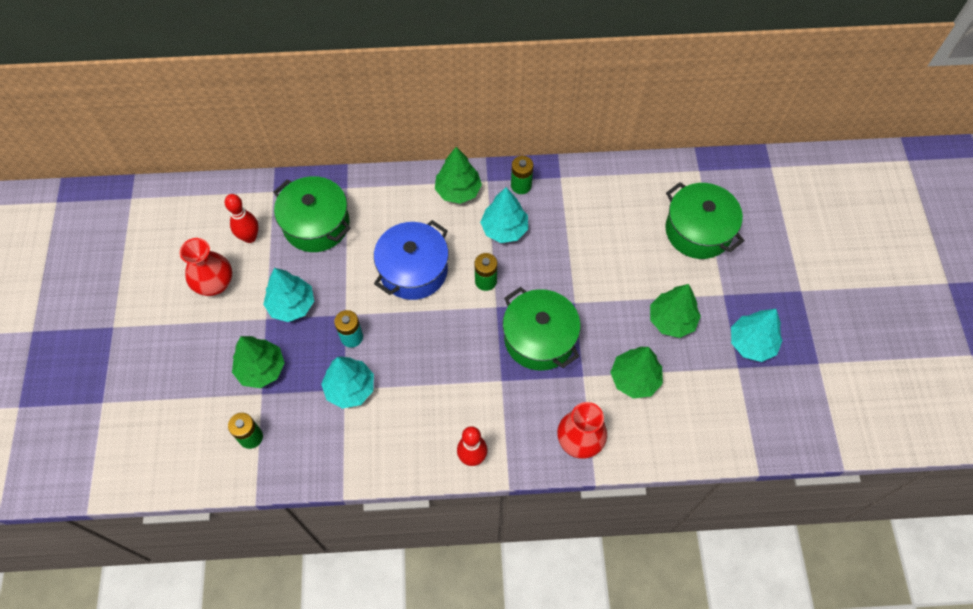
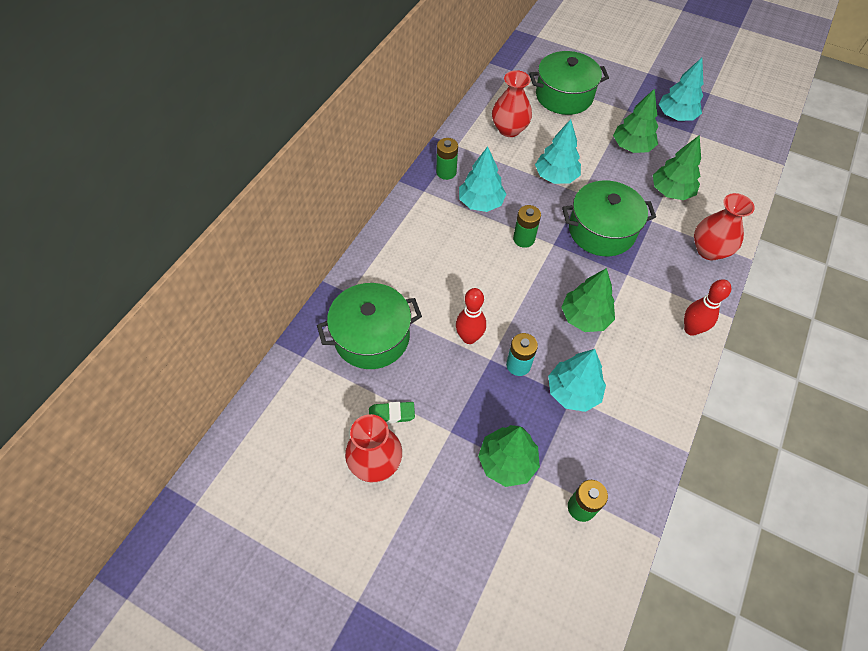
camera: 60 degrees left, 5 degrees down
red bowling pin [225,194,258,243] -> red bowling pin moved to [456,288,486,344]
turquoise tree [263,268,314,322] -> turquoise tree moved to [535,119,581,184]
blue pot [374,220,449,300] -> none
green tree [435,147,482,204] -> green tree moved to [561,268,615,332]
none -> green eraser [369,402,415,424]
none -> red vase [492,70,532,137]

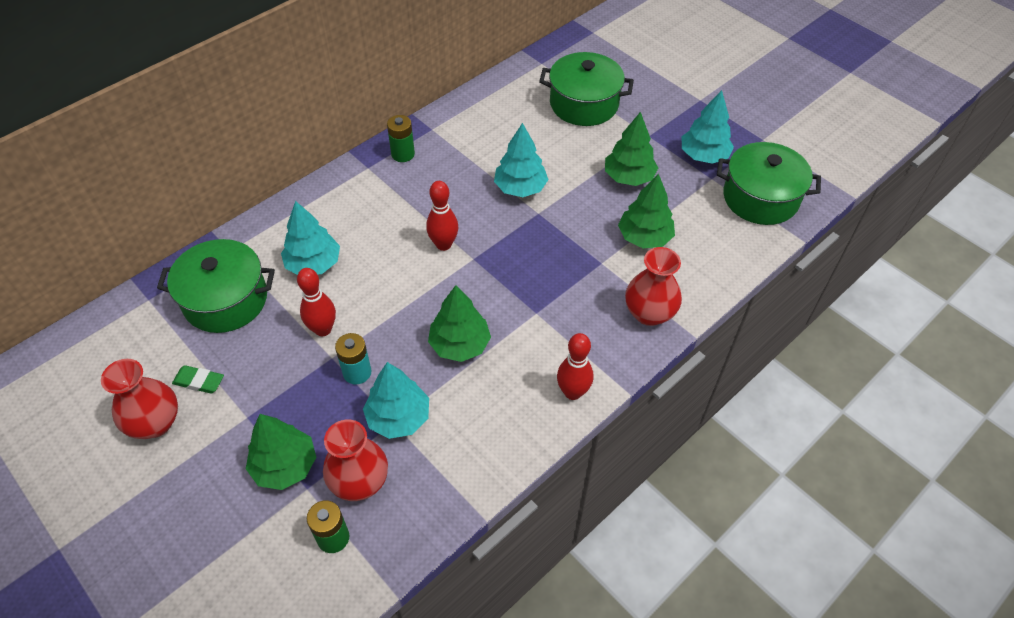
camera: 20 degrees right, 5 degrees down
turquoise tree [459,146,506,212] -> turquoise tree moved to [281,201,340,275]
red vase [492,70,532,137] -> red vase moved to [323,419,388,501]
green battery [513,205,541,248] -> red bowling pin [426,181,458,251]
green pot [562,181,656,256] -> green pot moved to [717,142,821,225]

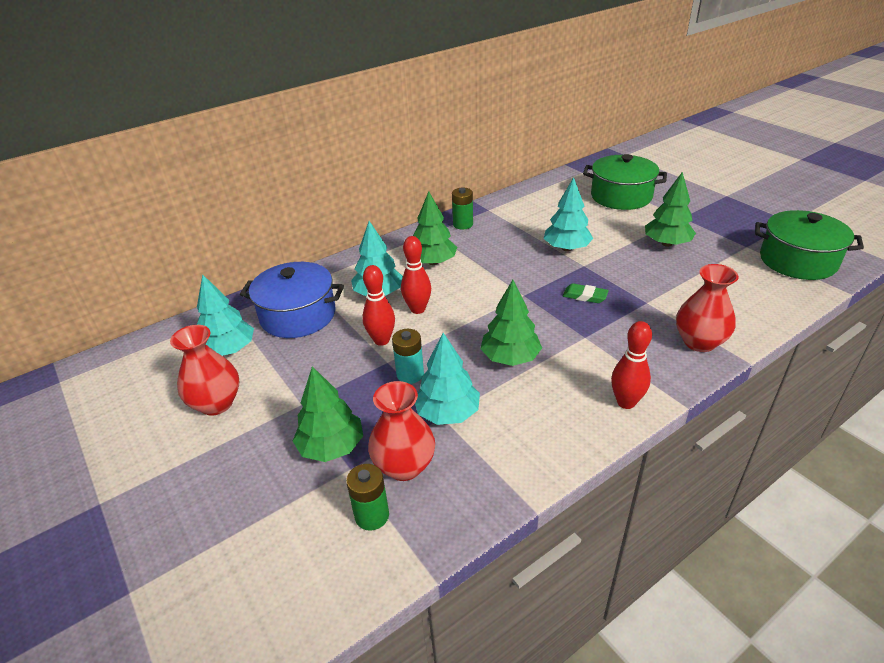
camera: 10 degrees right, 15 degrees down
green pot [157,239,275,333] -> blue pot [240,262,344,338]
green eraser [172,365,224,394] -> green eraser moved to [563,283,609,303]
red bowling pin [426,181,458,251] -> red bowling pin moved to [401,236,431,314]
green tree [618,173,675,248] -> green tree moved to [413,191,457,265]
turquoise tree [682,90,734,164] -> turquoise tree moved to [197,274,254,356]

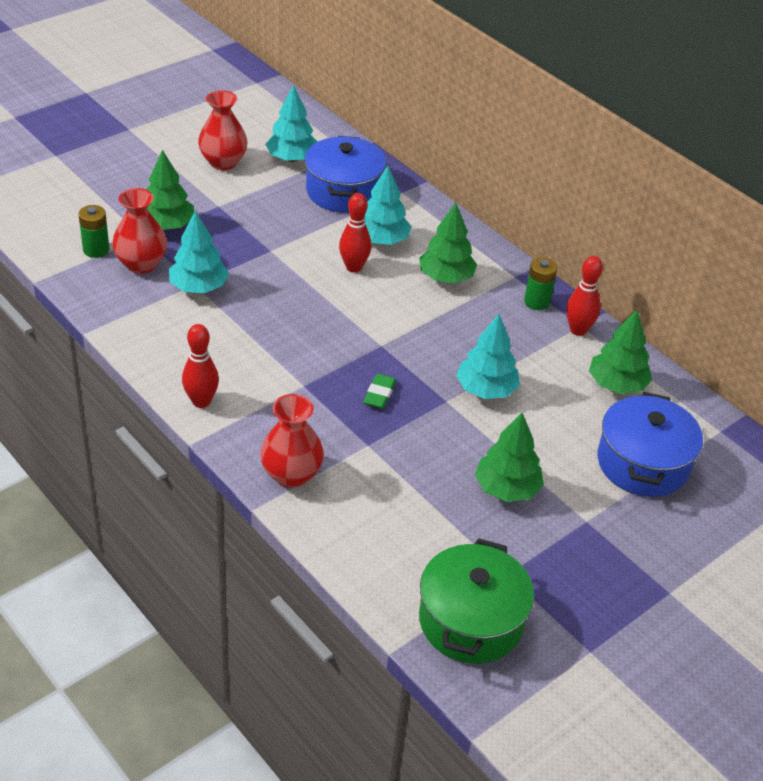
camera: 80 degrees right, 5 degrees up
red bowling pin [362,265,395,346] -> red bowling pin moved to [566,256,603,336]
turquoise battery [392,329,424,384] -> none
green tree [480,280,542,366] -> green tree moved to [589,310,652,394]
green pot [583,154,667,210] -> blue pot [597,392,703,497]

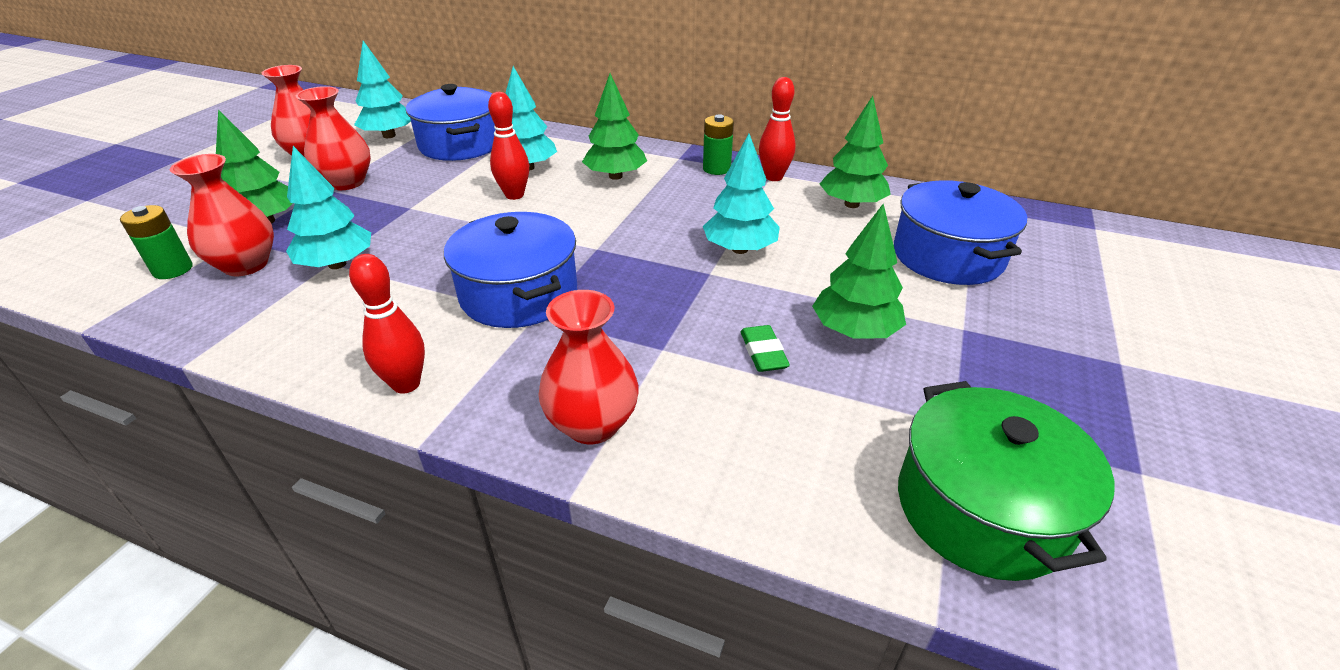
camera: 25 degrees left, 5 degrees down
green eraser [363,374,396,409] -> green eraser moved to [741,325,790,372]
none -> red vase [296,86,371,190]
none -> blue pot [444,212,577,328]

